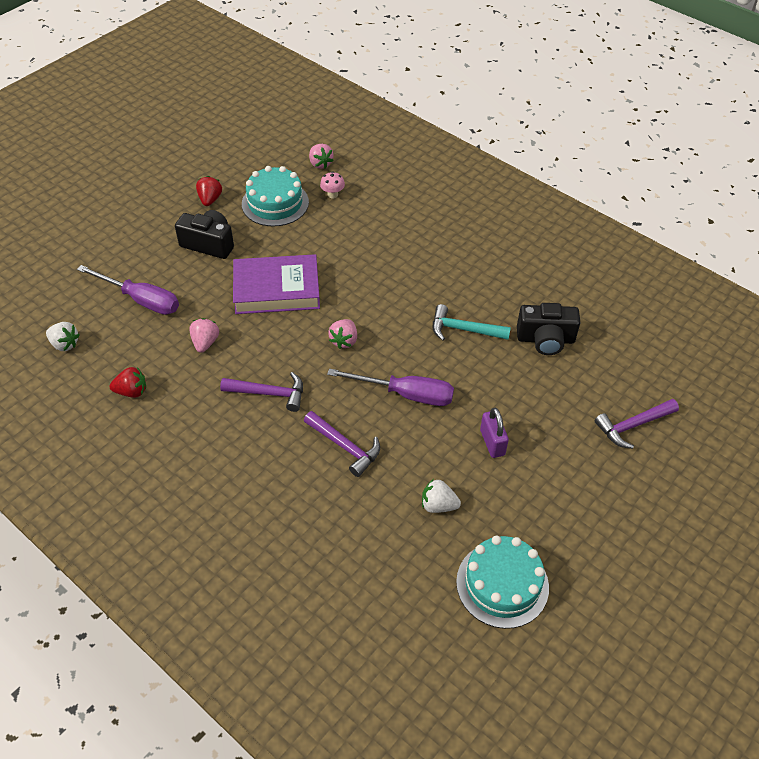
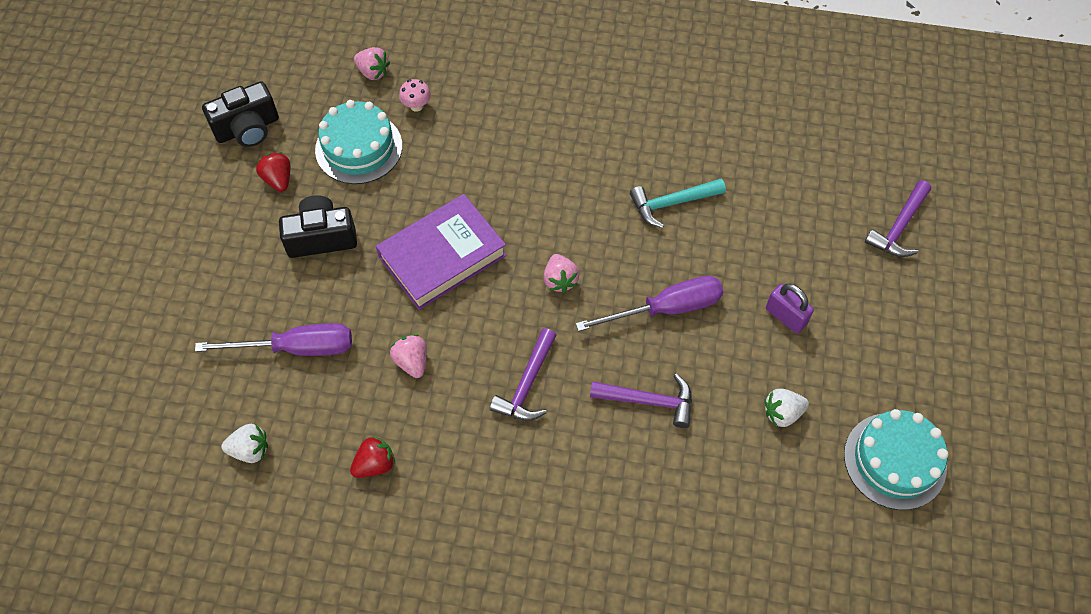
camera: 30 degrees left, 10 degrees up
purple hammer [220,372,303,412] -> purple hammer turned 135 degrees clockwise [490,328,557,421]
black camera [517,303,580,355] -> black camera moved to [202,81,279,147]

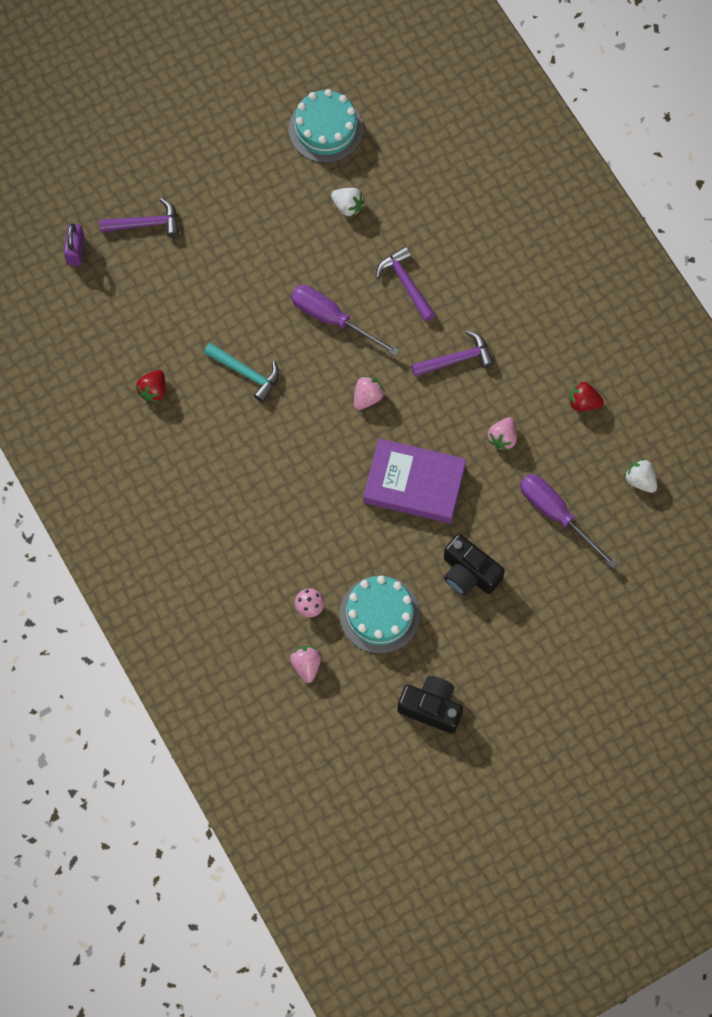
camera: 130 degrees left, 10 degrees up
red strawberry [256,152,290,192] -> red strawberry moved to [136,370,165,402]
purple padlock [766,284,814,334] -> purple padlock moved to [64,223,84,266]

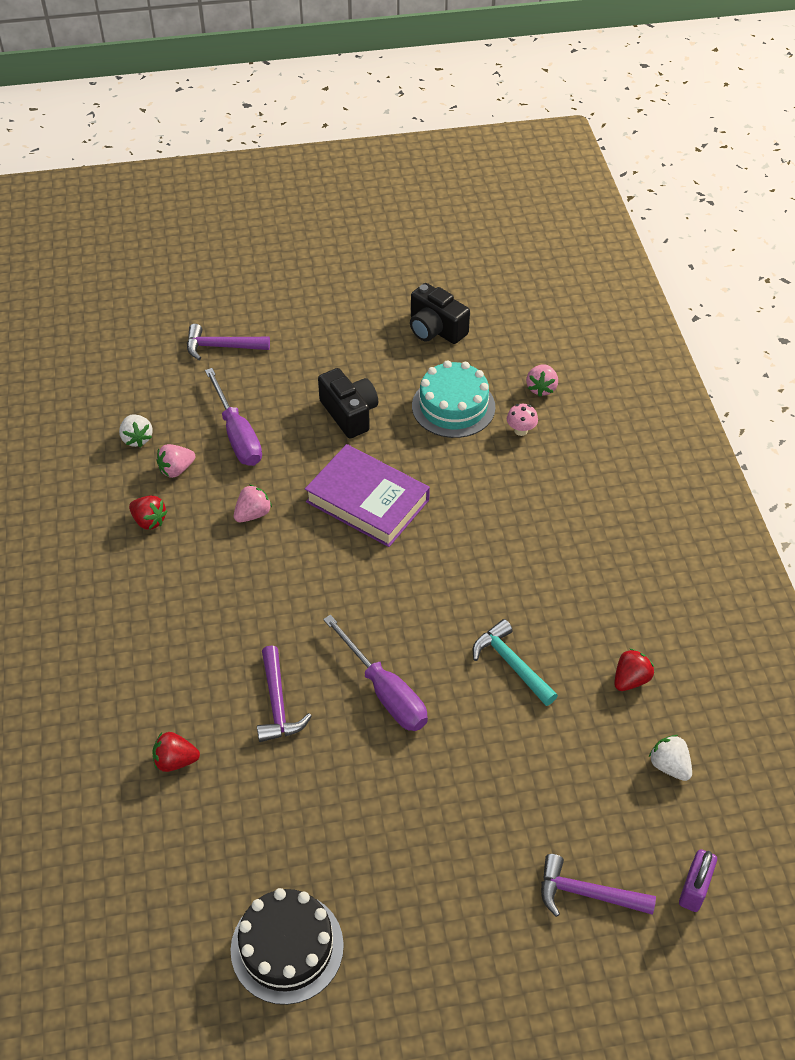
camera: 160 degrees left, 20 degrees down
turquoise cake [289,89,363,163] -> black cake [231,888,344,1005]
white strawberry [331,188,364,217] -> white strawberry moved to [649,735,692,781]
pink strawberry [354,376,385,410] -> pink strawberry moved to [156,444,195,478]
purple hammer [411,330,494,377] -> purple hammer moved to [187,324,270,360]
none -> red strawberry [152,732,200,772]

